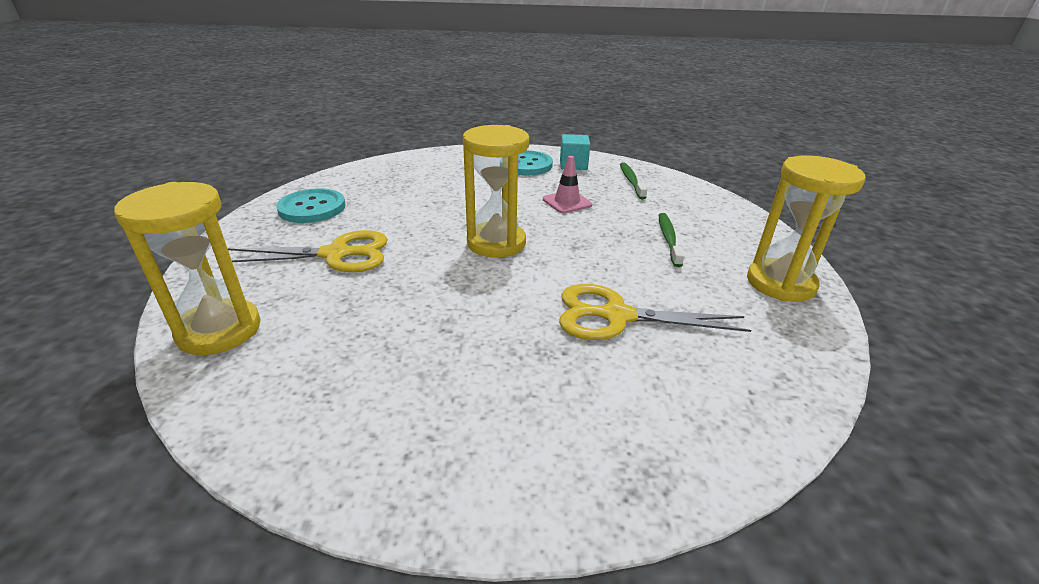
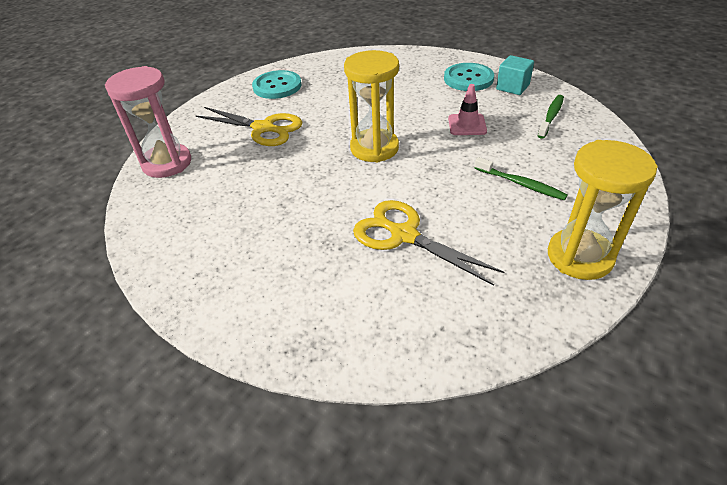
camera: 35 degrees right, 10 degrees up
yellow hourglass [114,182,261,355] -> pink hourglass [105,66,191,178]
green toothbrush [659,213,684,267] -> green toothbrush turned 90 degrees clockwise [475,157,568,200]

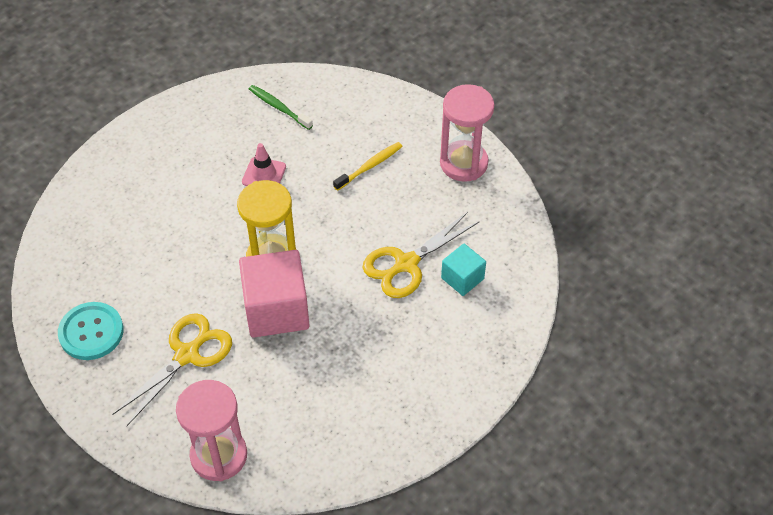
camera: 80 degrees left, 10 degrees up
turquoise button [444,63,494,91] -> none
green toothbrush [475,157,568,200] -> yellow toothbrush [333,142,403,191]
turquoise cube [496,55,534,95] -> turquoise cube moved to [441,244,486,296]
yellow hourglass [548,140,658,280] -> pink hourglass [440,84,494,182]
none -> pink cube [239,250,310,337]

